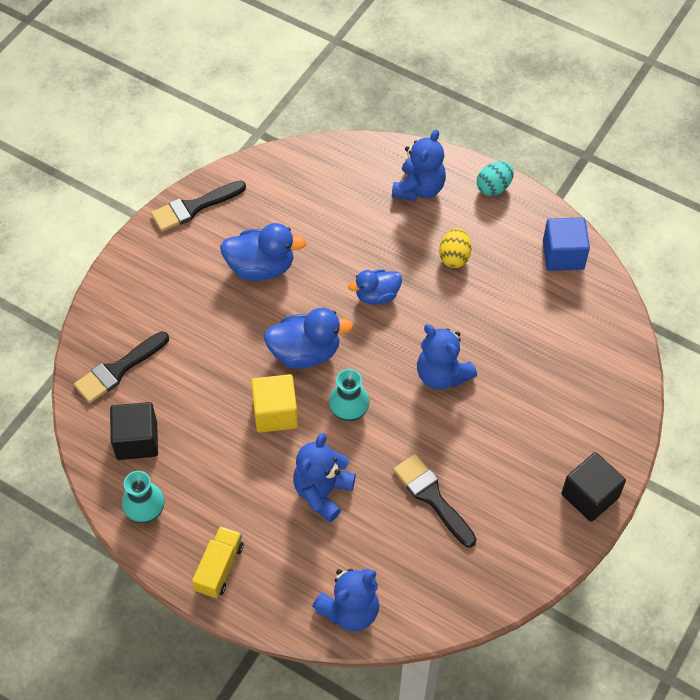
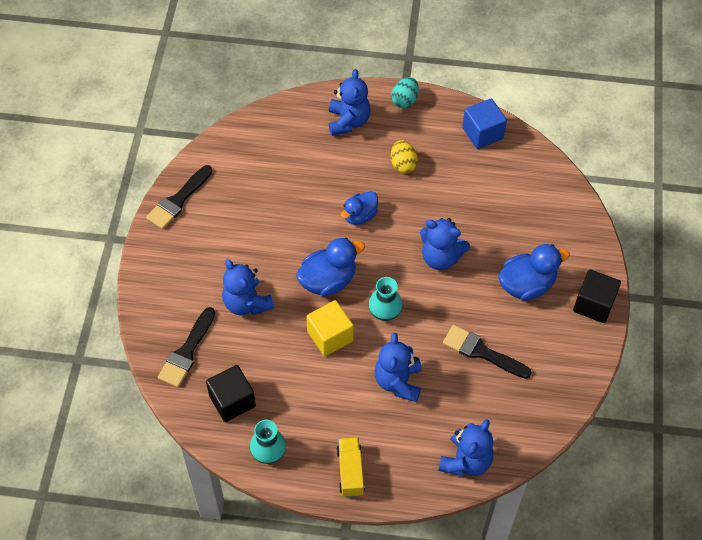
camera: 25 degrees left, 0 degrees up
blue duck [220,223,306,281] -> blue duck moved to [498,244,570,301]
none -> blue teddy bear [222,259,274,316]

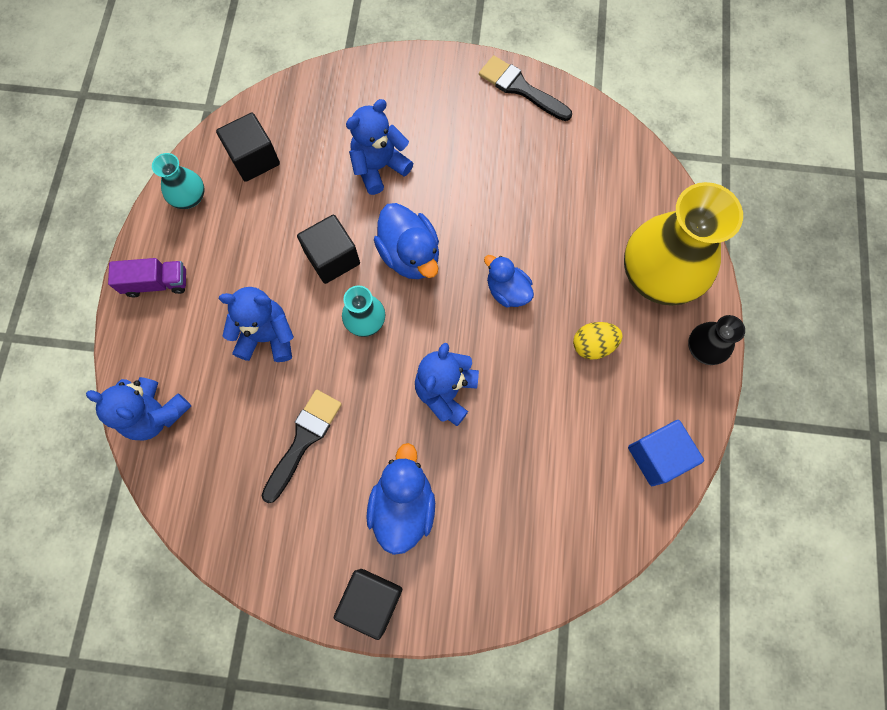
camera: 90 degrees right, 15 degrees up
black brush [158,307,215,387] -> none
yellow cube [306,300,354,356] -> black cube [297,215,360,284]
blue teddy bear [329,69,371,136] -> yellow vase [624,182,743,306]
yellow truck [336,437,365,497] -> purple truck [108,258,186,297]
turquoise egg [391,77,419,108] -> black vase [688,315,745,365]
blue duck [498,244,570,301] -> blue duck turned 150 degrees counterclockwise [366,443,435,555]

